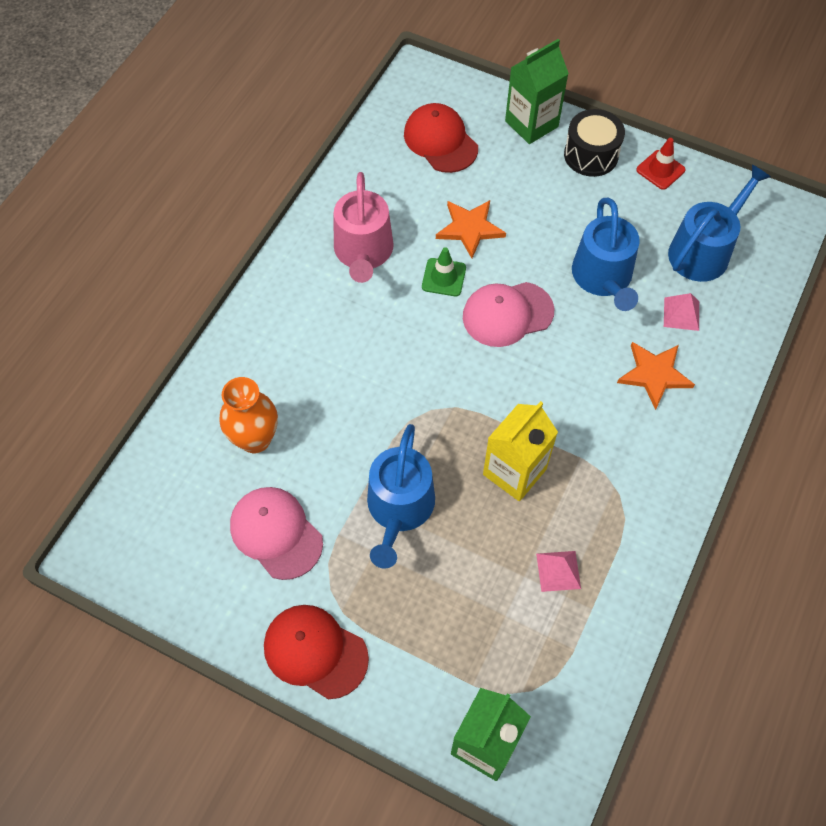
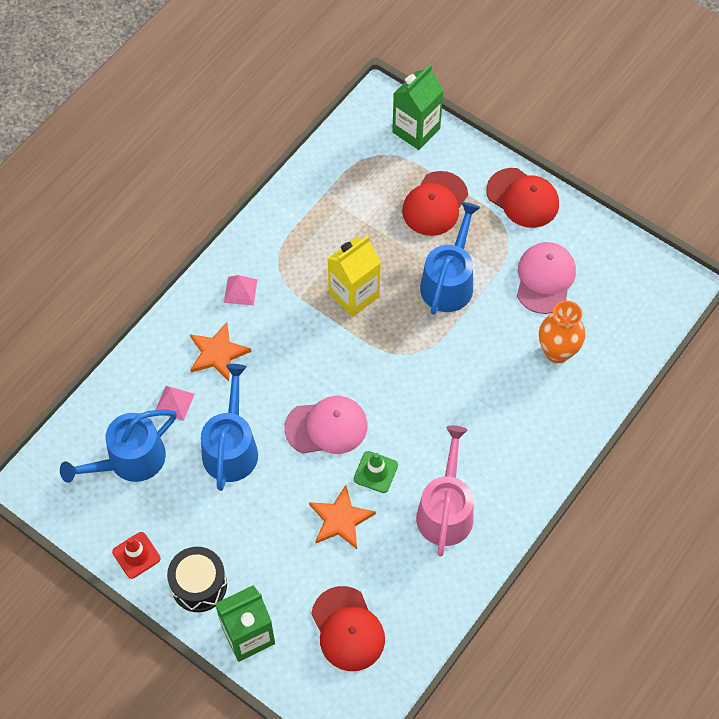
camera: 170 degrees left, 0 degrees up
pink cap [230,487,323,580] -> pink cap turned 135 degrees counterclockwise [517,242,576,314]
pink pyramid [536,551,581,592] -> pink pyramid moved to [224,275,258,306]
none -> red cap [402,171,468,236]

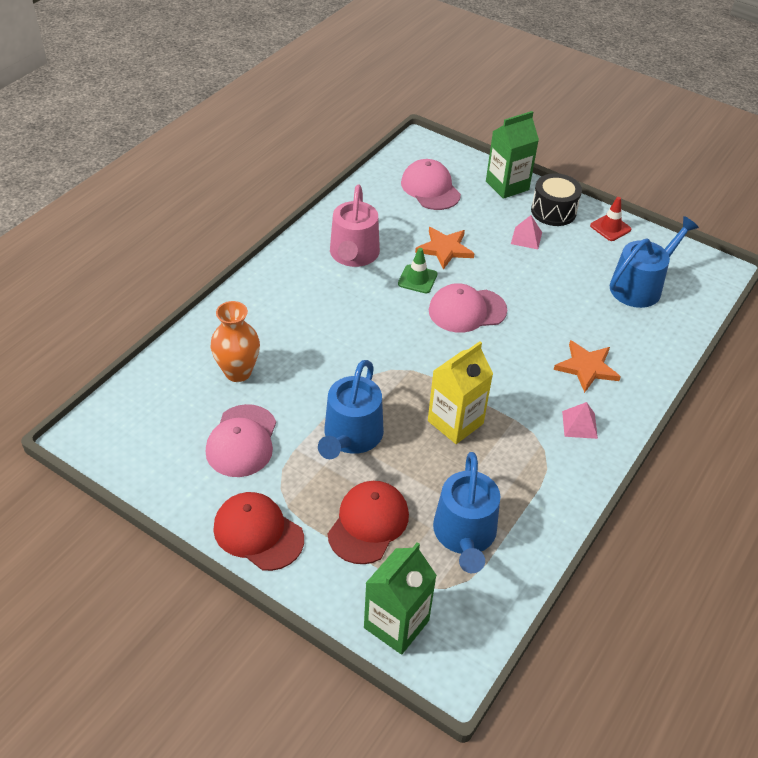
camera: 175 degrees right, 15 degrees down
pink pyramid [156,386,194,421] -> pink pyramid moved to [511,215,542,249]
blue watering can [201,364,258,491] -> blue watering can moved to [433,452,500,573]
red cap [311,586,385,671] -> pink cap [401,159,461,210]

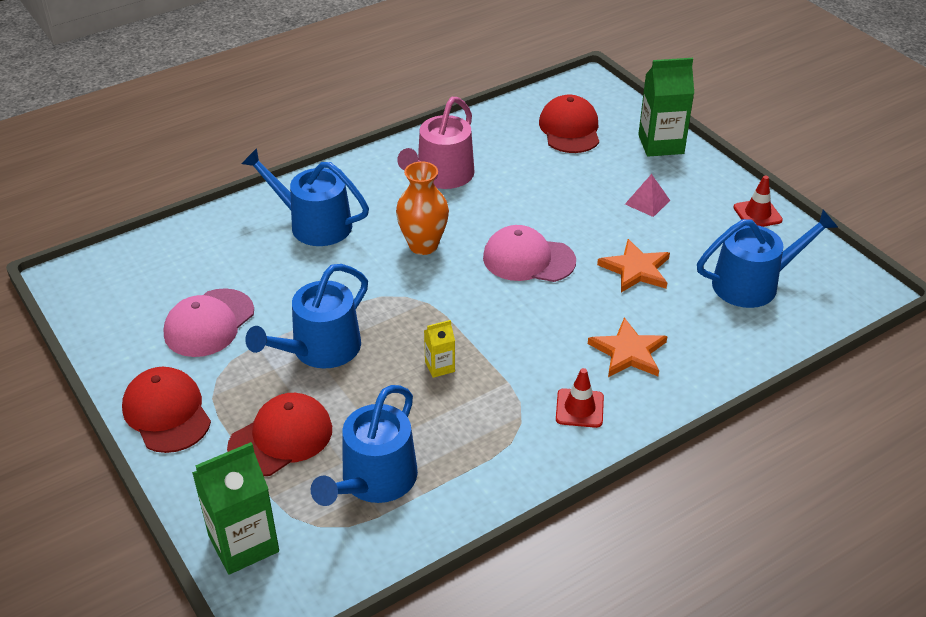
camera: 25 degrees right, 5 degrees down
orange vase [211,301,260,382] -> orange vase moved to [396,161,449,255]
green traffic cone [398,248,437,293] -> none
pink cap [401,159,461,210] -> red cap [539,95,599,153]
orange star [415,227,475,270] -> orange star moved to [597,239,670,293]
yellow carton [428,341,493,444] -> yellow carton [424,320,455,378], size x0.50
black drum [531,173,582,226] -> none
pink pyramid [562,402,598,439] -> red traffic cone [556,368,604,428]
none -> blue watering can [241,148,369,246]

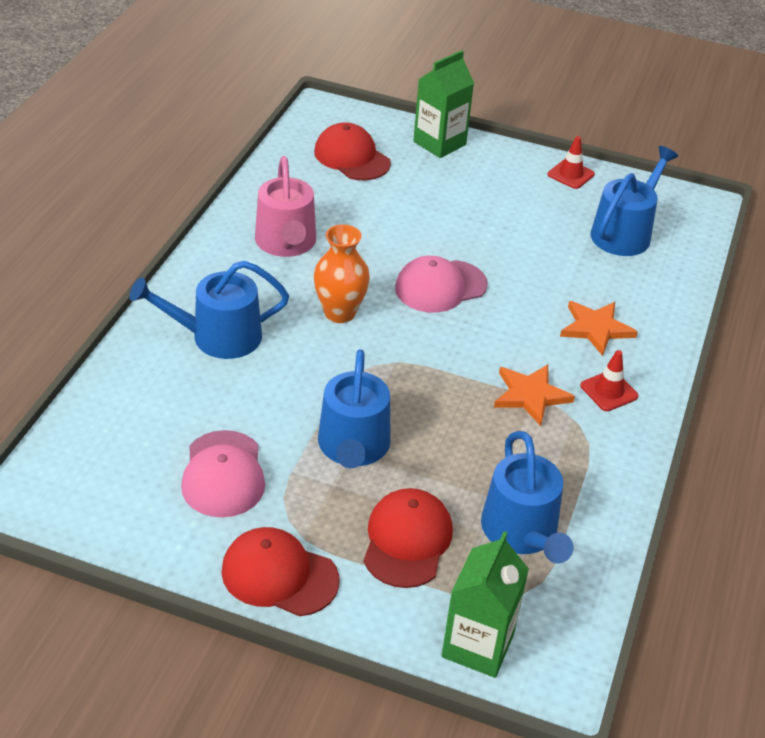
camera: 40 degrees left, 0 degrees up
yellow carton [424,320,455,378] -> none
orange star [597,239,670,293] -> orange star moved to [494,364,575,426]
pink pyramid [625,174,670,217] -> none

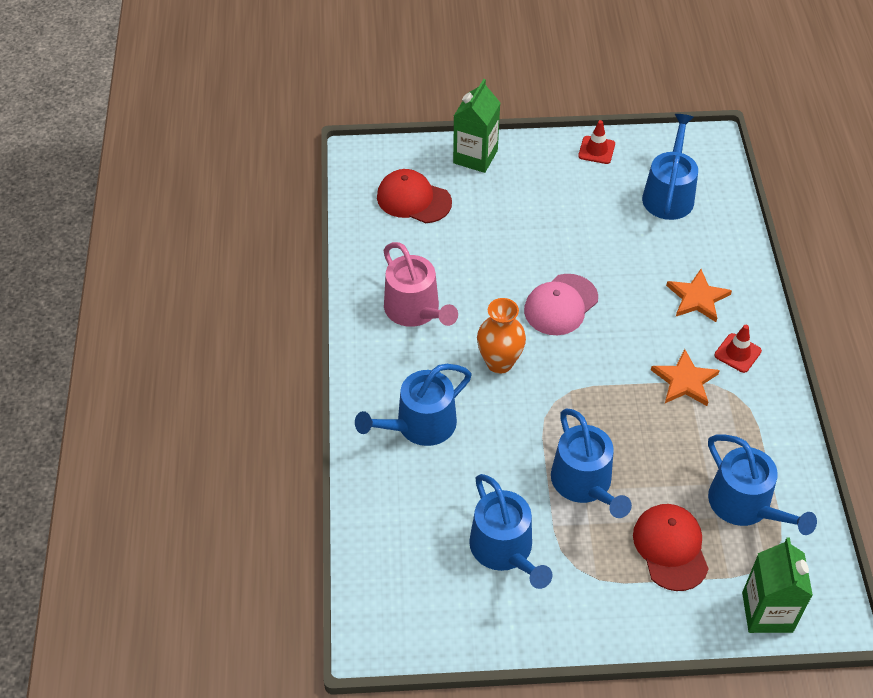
camera: 20 degrees left, 10 degrees up
pink cap [181,430,265,517] -> blue watering can [469,474,553,589]
red cap [221,527,339,616] -> none

